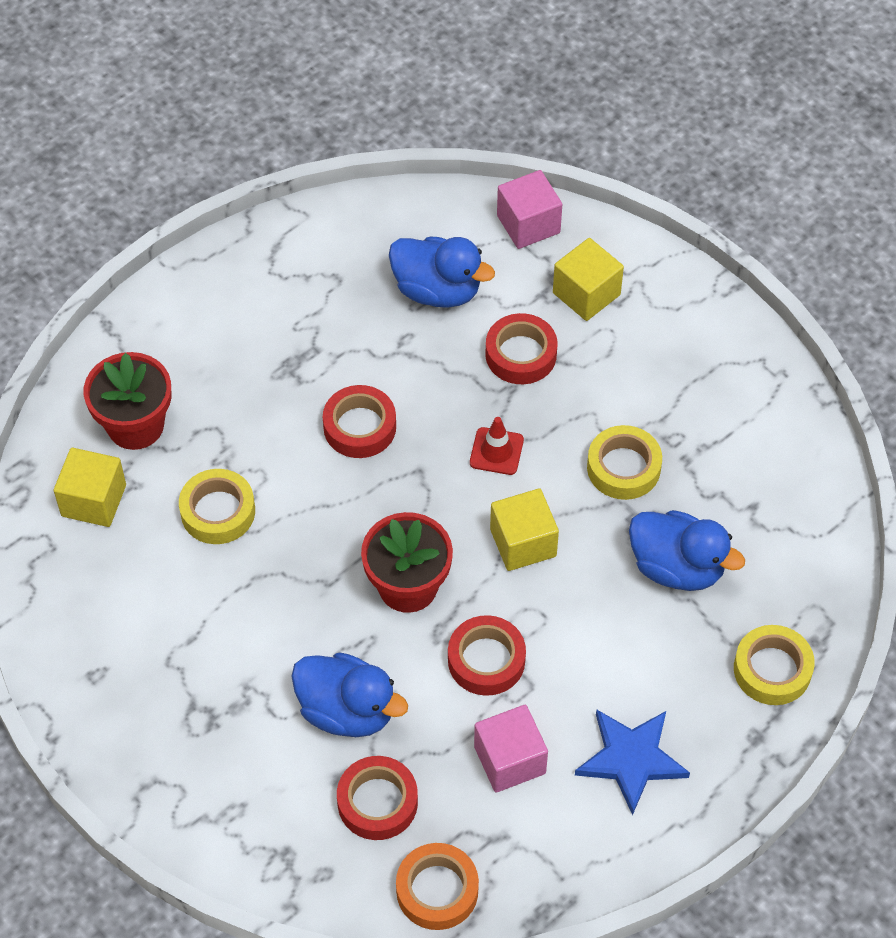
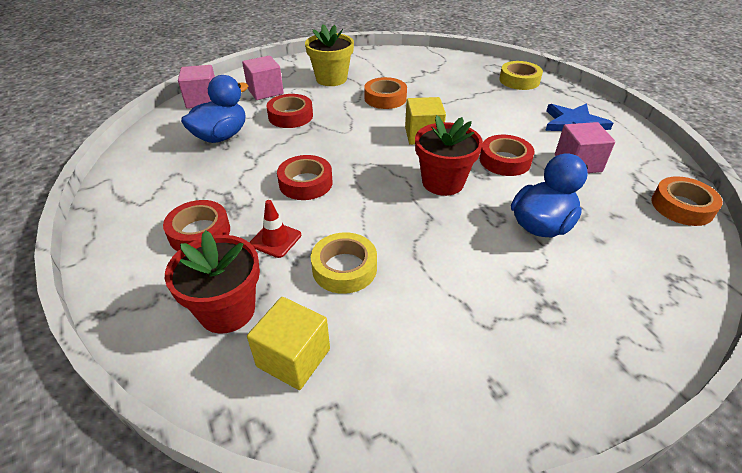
camera: 75 degrees left, 15 degrees down
red tape [337,756,418,840] -> red tape moved to [163,200,230,251]
red traffic cone [470,417,524,475] -> red traffic cone moved to [249,200,301,258]
yellow cube [553,238,624,321] -> pink cube [242,56,284,100]
yellow tape [587,425,662,500] -> orange tape [364,77,407,109]
blue duck [629,510,745,591] -> none
none -> yellow flower pot [305,24,354,86]

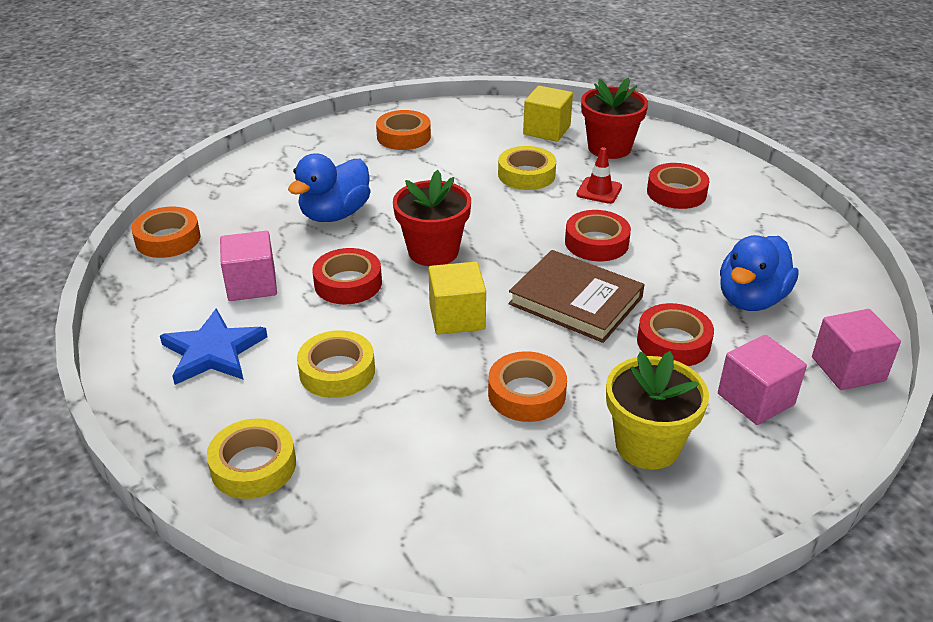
camera: 175 degrees right, 5 degrees down
none -> yellow tape [297,330,375,398]
none -> orange tape [376,110,431,150]
none -> brown book [508,250,644,343]

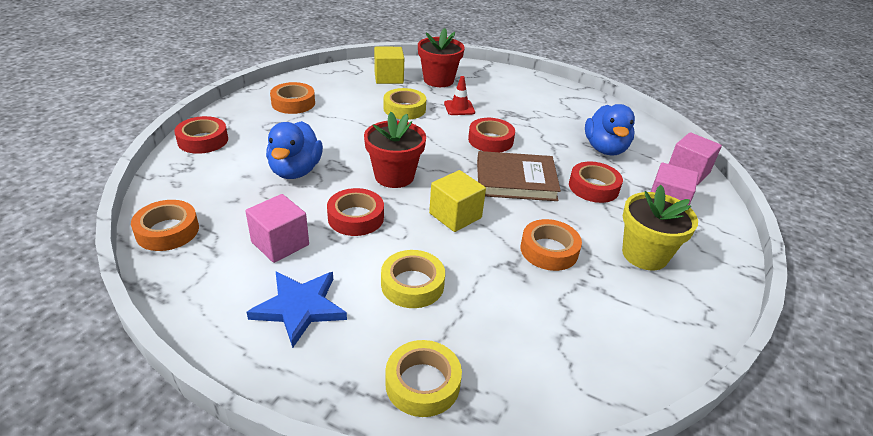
camera: 35 degrees left, 0 degrees up
red tape [647,163,709,209] -> red tape moved to [174,116,228,154]

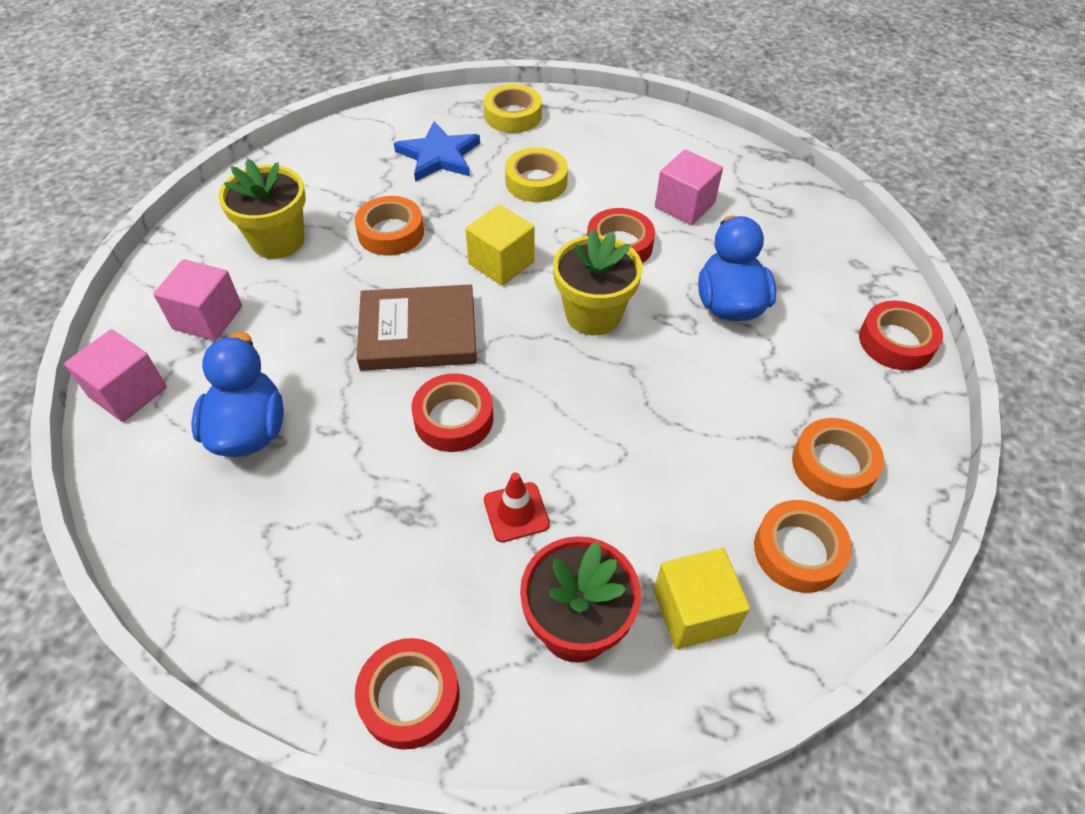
camera: 175 degrees right, 15 degrees up
orange tape [131,200,199,251] -> orange tape moved to [754,500,852,593]
blue star [246,271,347,348] -> blue star moved to [394,121,480,182]
red flower pot [364,112,426,188] -> yellow flower pot [553,229,643,335]
yellow tape [384,88,426,120] -> none
red tape [569,161,623,203] -> red tape moved to [355,638,459,750]

